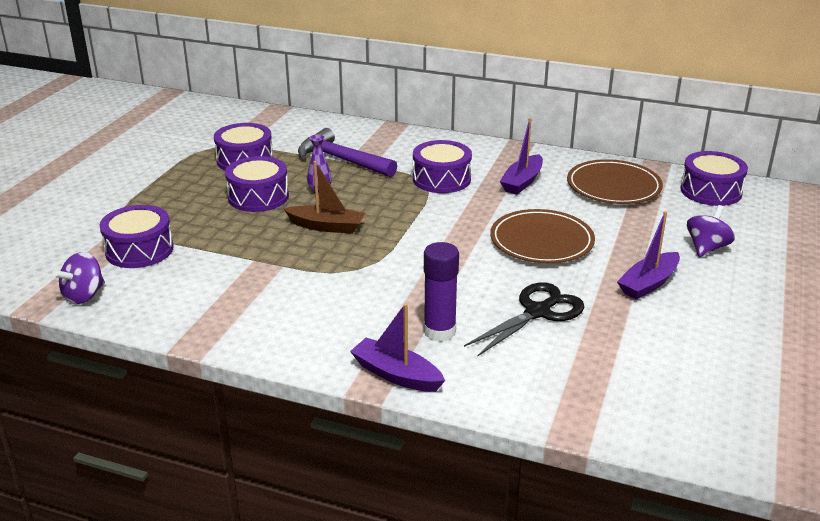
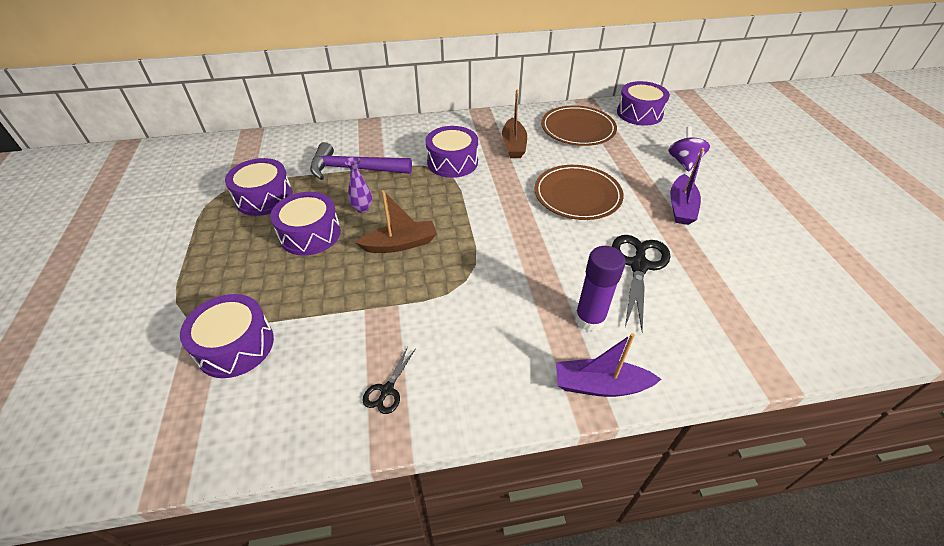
camera: 30 degrees left, 15 degrees up
purple spinning top [53,252,105,304] -> none
purple boat [500,118,543,194] -> brown boat [502,90,527,158]
none -> black scissors [362,346,415,414]

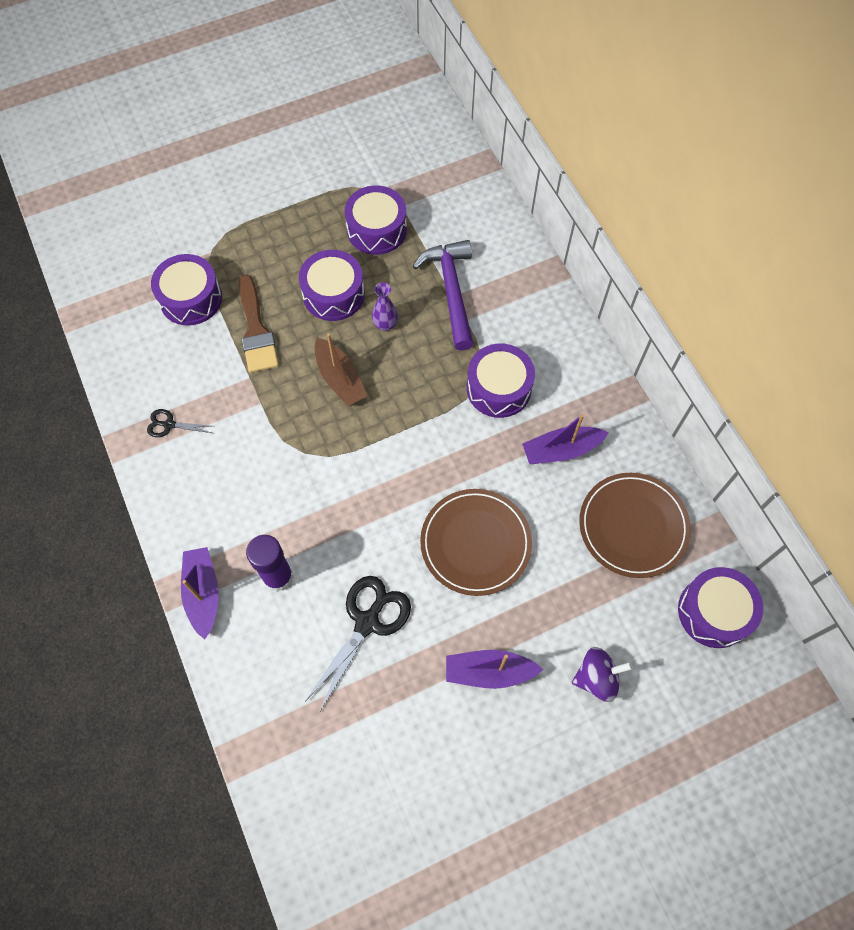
camera: 75 degrees right, 20 degrees up
brown boat [502,90,527,158] -> purple boat [522,414,609,464]
black scissors [612,235,670,332] -> black scissors turned 60 degrees counterclockwise [306,576,411,711]
none -> brown brush [239,275,279,373]

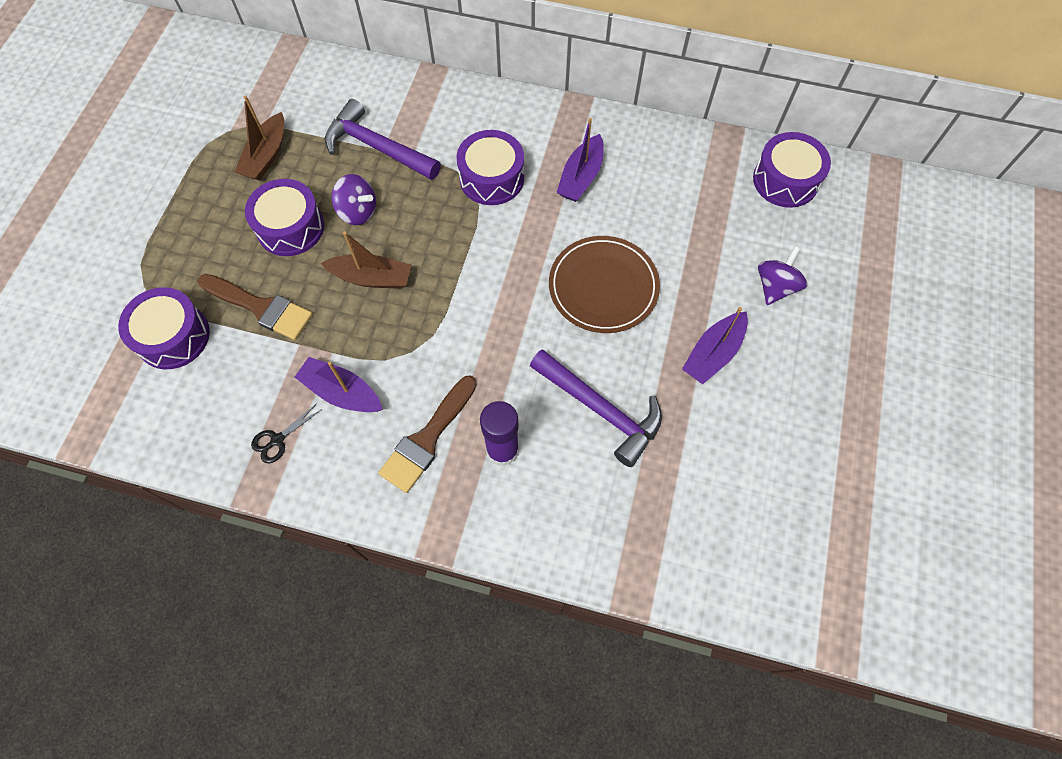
camera: 50 degrees left, 0 degrees up
purple boat [181,547,219,639] -> purple boat moved to [295,357,383,412]
black scissors [306,576,411,711] -> purple hammer [530,349,662,467]
purple drum [344,185,407,255] -> brown boat [234,95,284,180]
purple vase [372,282,398,331] -> purple spinning top [331,174,376,225]
brown plate [579,473,691,578] -> none
none -> brown brush [378,376,477,493]

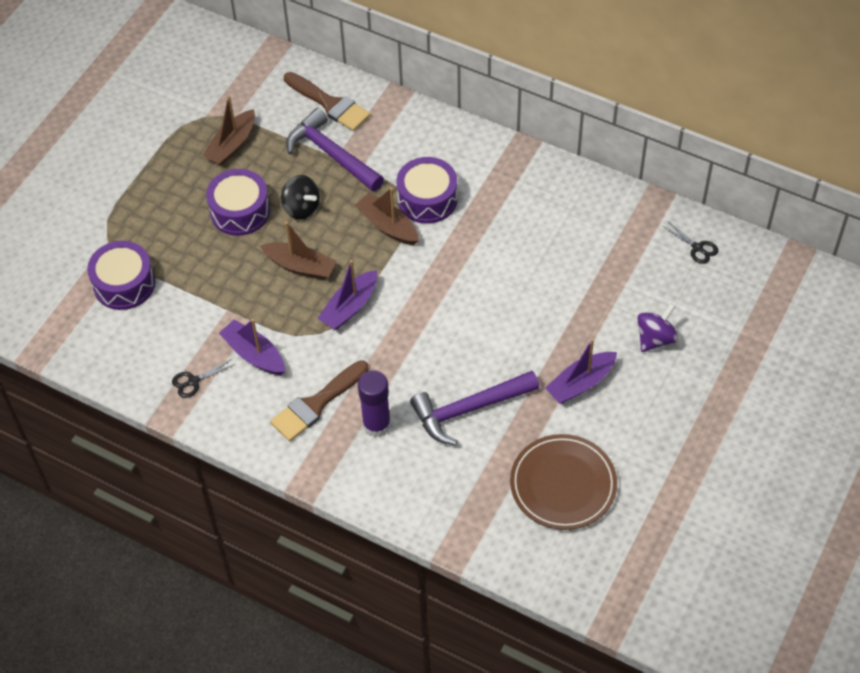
camera: 15 degrees right, 10 degrees down
brown brush [198,274,313,340] -> brown brush moved to [284,72,371,131]
purple spinning top [331,174,376,225] -> black spinning top [281,175,320,220]
purple hammer [530,349,662,467] -> purple hammer turned 105 degrees clockwise [410,371,539,445]
brown plate [549,236,660,333] -> brown plate moved to [510,434,617,530]
purple boat [556,118,604,202] -> purple boat moved to [317,260,377,330]
purple drum [753,132,831,208] -> black scissors [663,222,718,264]
none -> brown boat [355,188,419,245]

